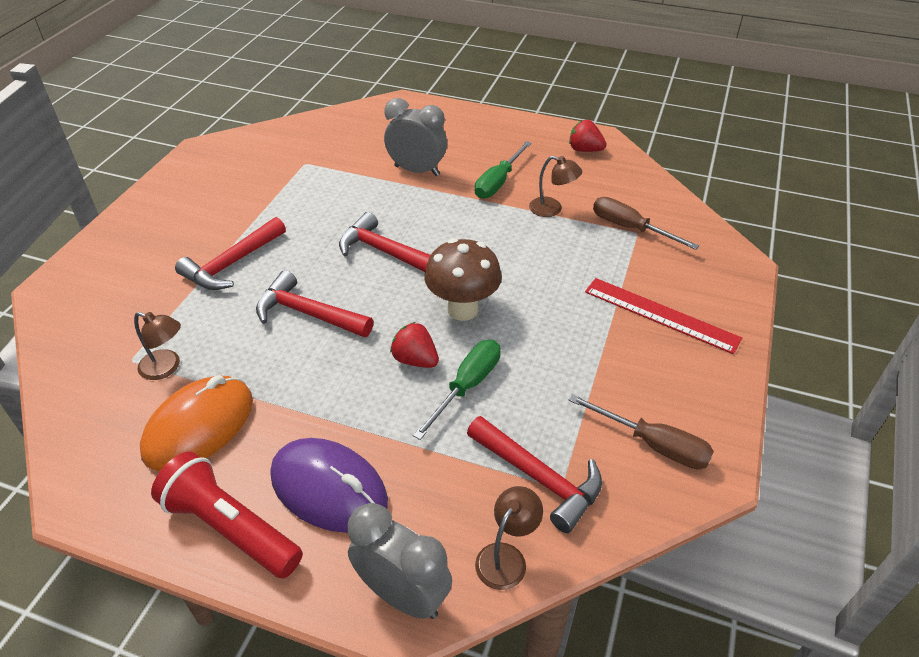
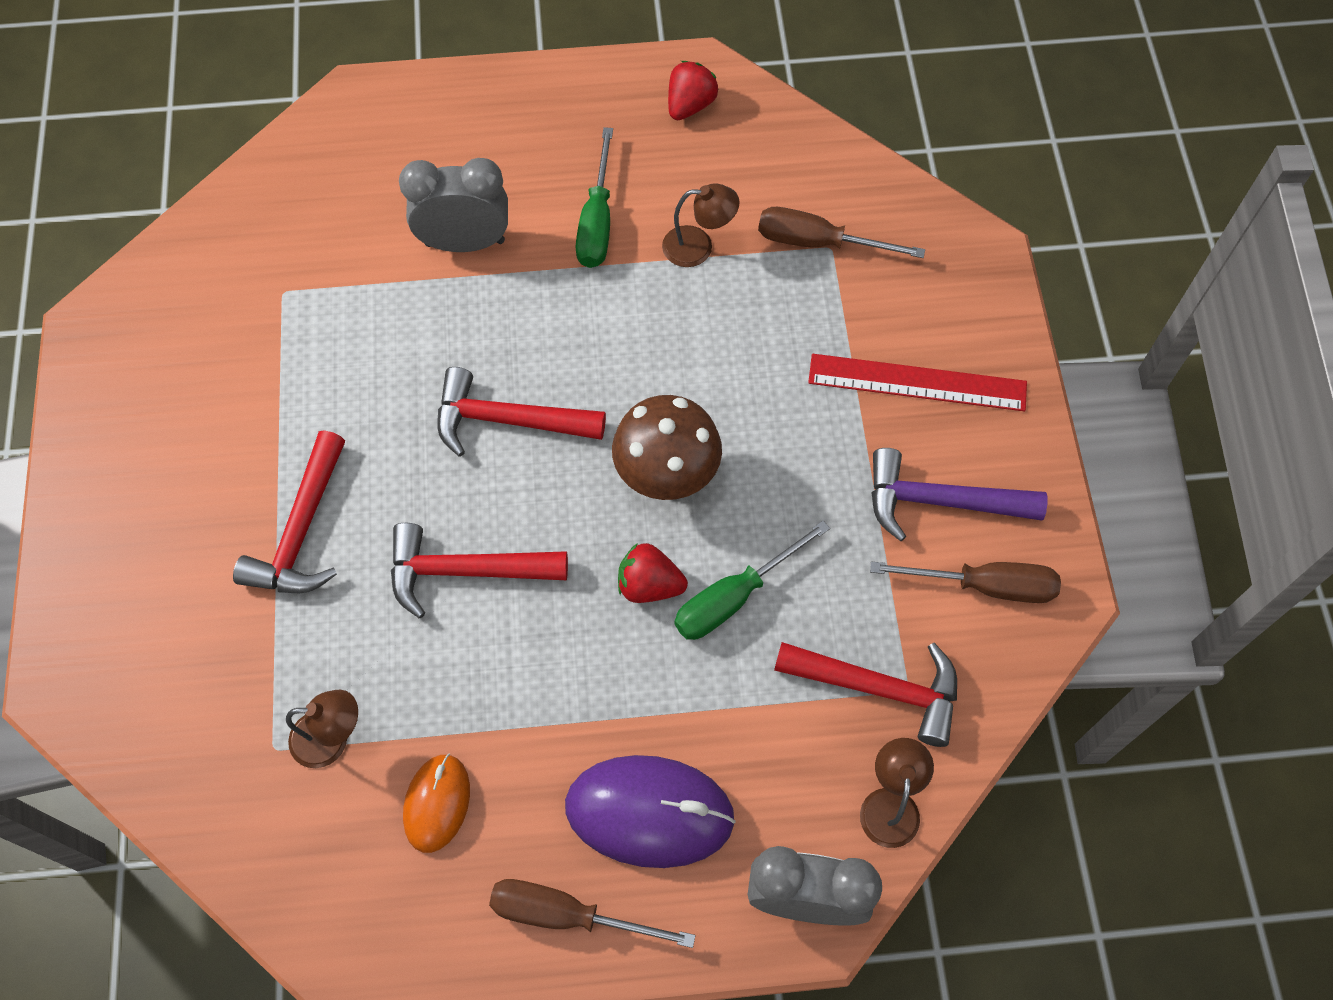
camera: 25 degrees left, 20 degrees up
orange mouse [140,375,253,471] -> orange mouse [403,754,470,853], size x0.58
red flashlight [151,451,303,579] -> brown screwdriver [489,879,696,948]
green screwdriver [413,340,501,440] -> green screwdriver turned 135 degrees counterclockwise [674,521,830,640]
red strawberry [569,120,607,152] -> red strawberry turned 120 degrees clockwise [668,61,718,120]
none -> purple hammer [871,448,1047,541]

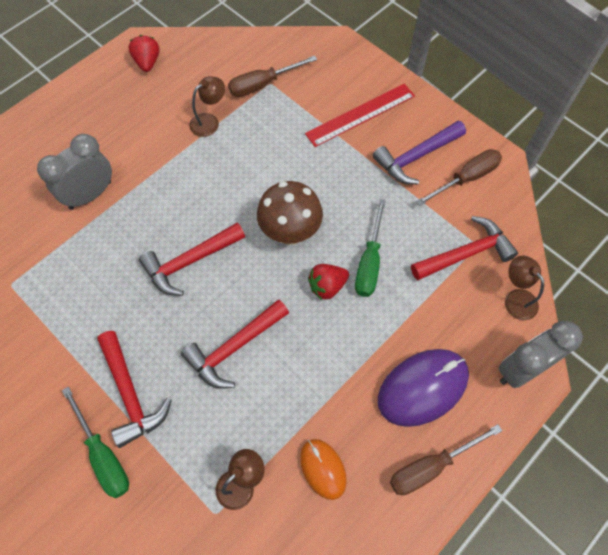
camera: 40 degrees left, 0 degrees up
green screwdriver [576,127,613,268] -> green screwdriver moved to [62,387,129,498]

